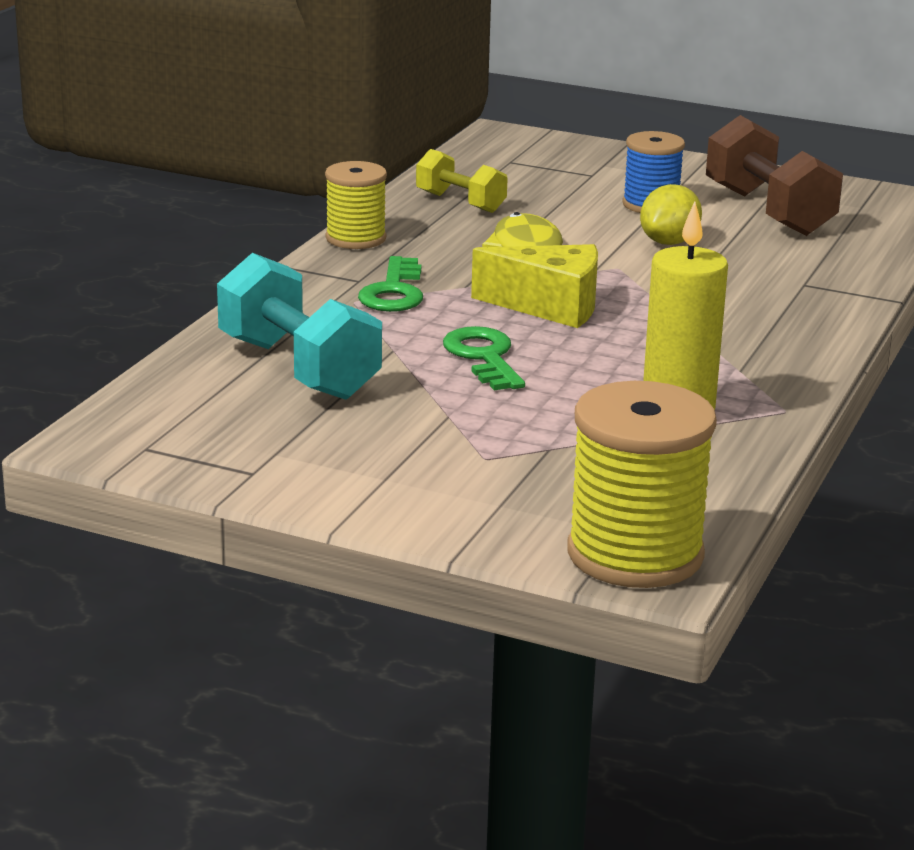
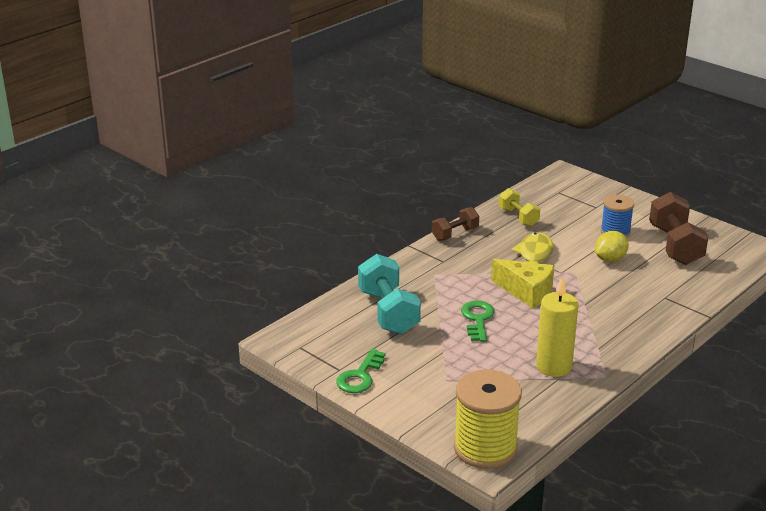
camera: 20 degrees right, 5 degrees up
yellow spool [325,161,387,249] -> brown dumbbell [432,207,479,241]
green key [358,256,423,312] -> green key moved to [336,349,385,393]

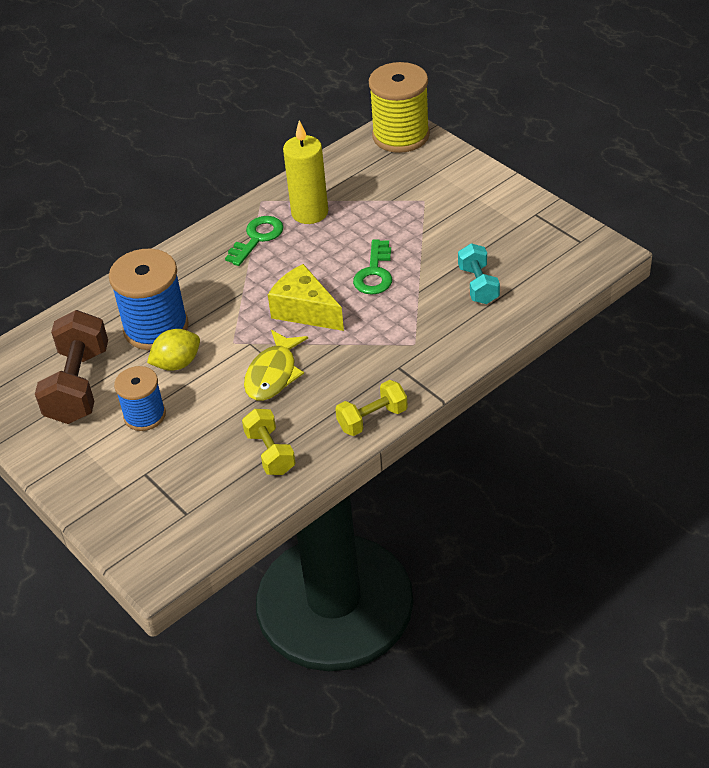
camera: 170 degrees left, 15 degrees up
green key [336,349,385,393] -> green key moved to [225,216,284,266]
turquoise dumbbell [358,254,421,334] -> turquoise dumbbell [458,243,500,304], size x0.59
brown dumbbell [432,207,479,241] -> yellow dumbbell [335,380,408,436]
none -> blue spool [109,249,189,350]

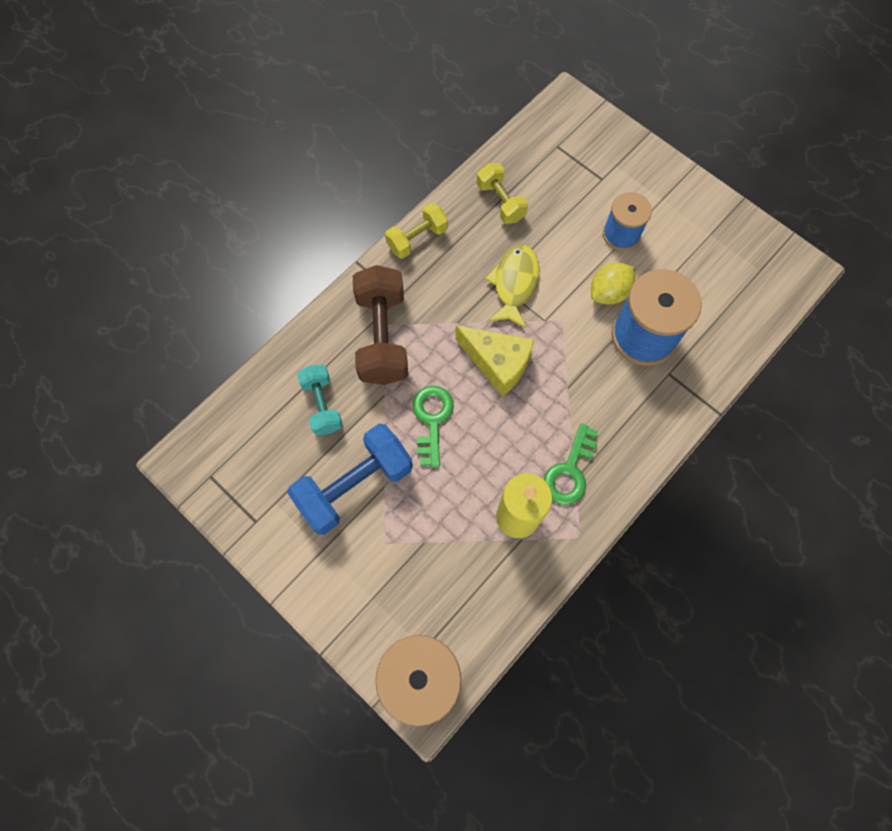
camera: 170 degrees right, 25 degrees up
brown dumbbell [35,310,108,424] -> brown dumbbell moved to [353,265,408,385]
none -> blue dumbbell [288,424,413,535]

